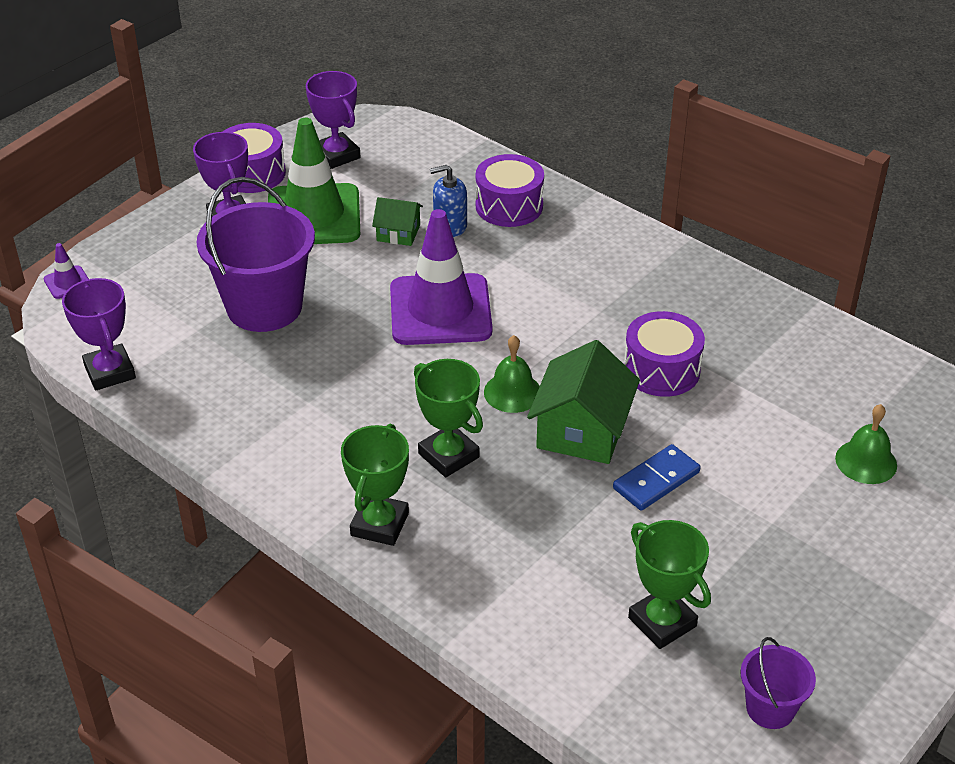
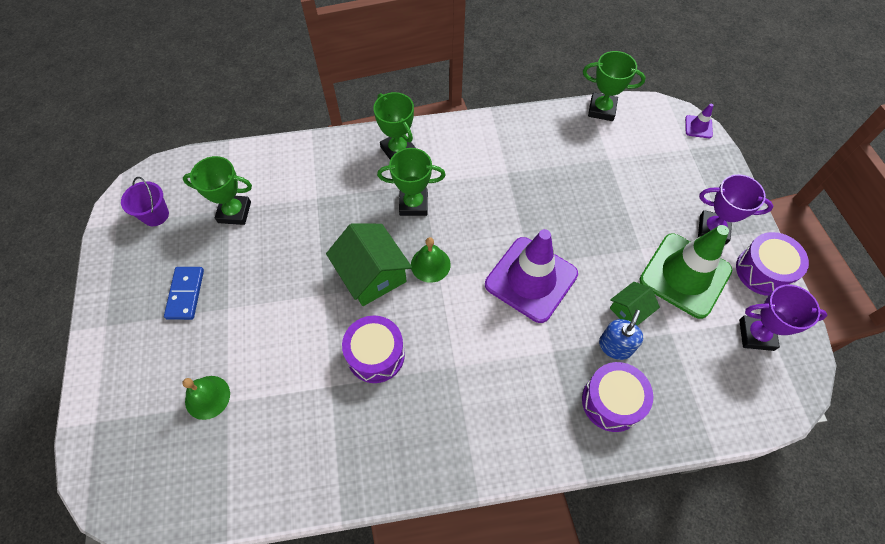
camera: 130 degrees right, 20 degrees up
purple trophy [62,278,136,390] -> green trophy [583,51,646,121]
purple bucket [196,177,315,332] -> none
blue domino [613,444,701,511] -> blue domino moved to [164,267,204,320]

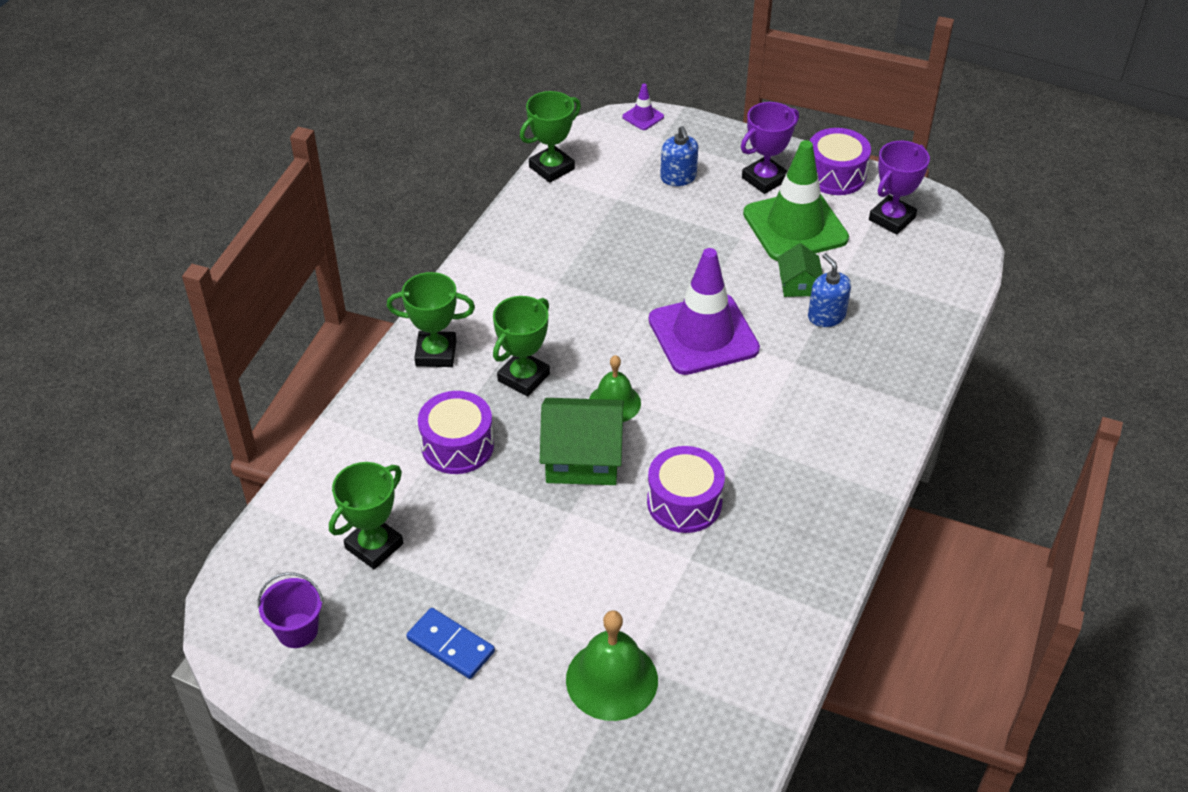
camera: 55 degrees left, 15 degrees down
green bell [182,376,230,420] -> green bell [566,610,658,721], size x1.50
purple drum [582,362,653,432] -> purple drum moved to [418,391,494,474]
none -> blue soap dispenser [660,126,698,186]

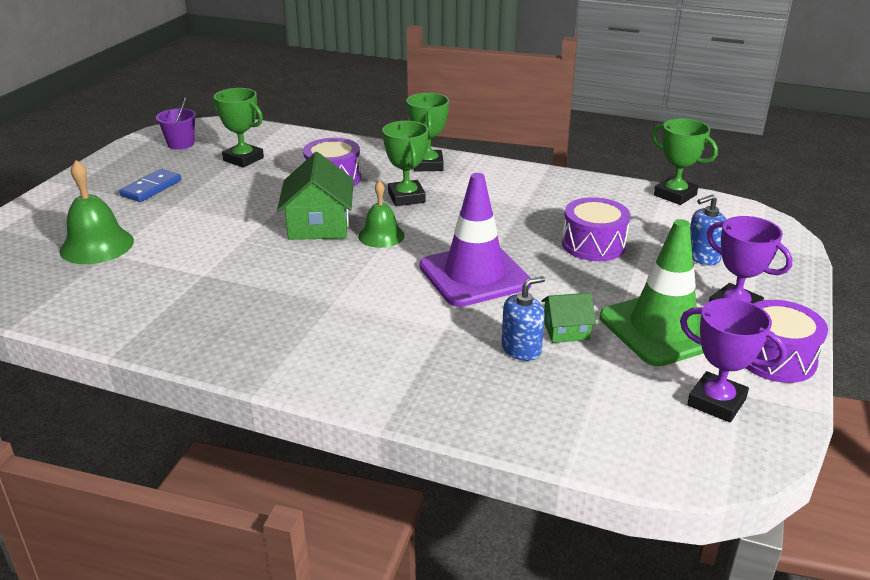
camera: 85 degrees right, 15 degrees down
green trophy [493,296,550,397] -> green trophy turned 45 degrees clockwise [382,121,428,206]
purple traffic cone [622,84,664,130] -> none
purple drum [647,446,725,533] -> purple drum moved to [562,197,630,261]

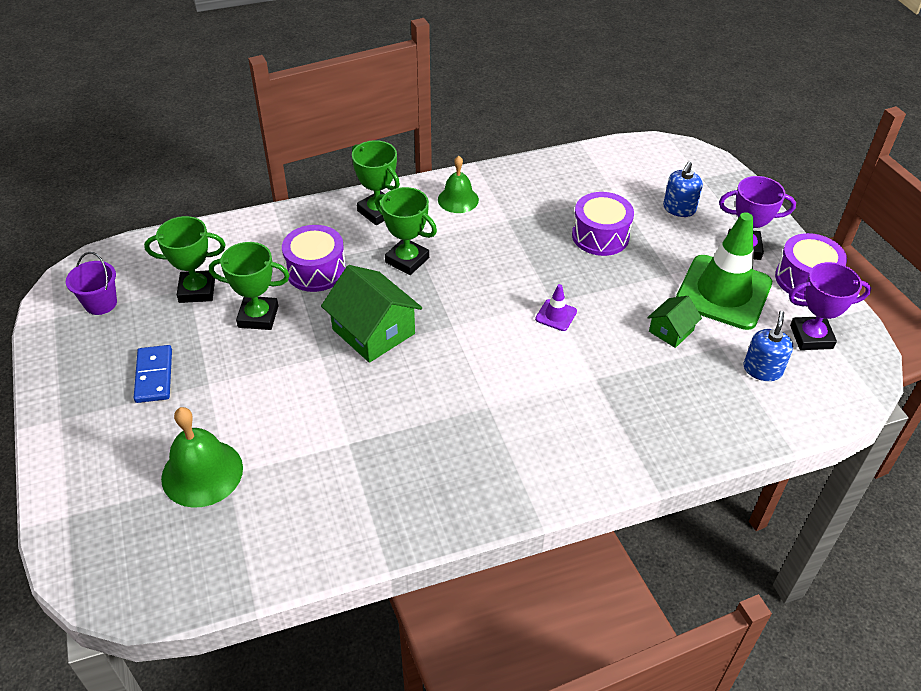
camera: 40 degrees left, 15 degrees up
green bell [358,181,405,248] -> green bell moved to [438,156,479,213]
purple traffic cone [420,173,531,307] -> purple traffic cone [535,284,577,331], size x0.41
blue soap dispenser [501,276,545,361] -> blue soap dispenser moved to [744,311,793,381]
green trophy [652,118,718,205] -> green trophy moved to [209,242,290,330]

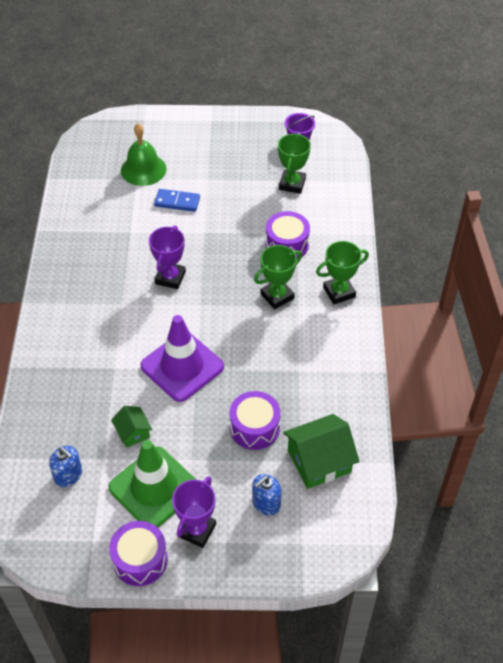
camera: 110 degrees right, 5 degrees up
blue domino [134,345,172,403] -> blue domino moved to [154,189,200,212]
green trophy [209,242,290,330] -> none
green house [321,265,422,363] -> green house moved to [283,414,360,489]
green bell [438,156,479,213] -> none
purple traffic cone [535,284,577,331] -> purple traffic cone [140,315,224,402], size x2.45
blue soap dispenser [663,161,703,217] -> blue soap dispenser turned 90 degrees counterclockwise [252,474,282,515]
purple trophy [789,262,871,350] -> purple trophy moved to [149,225,186,289]

